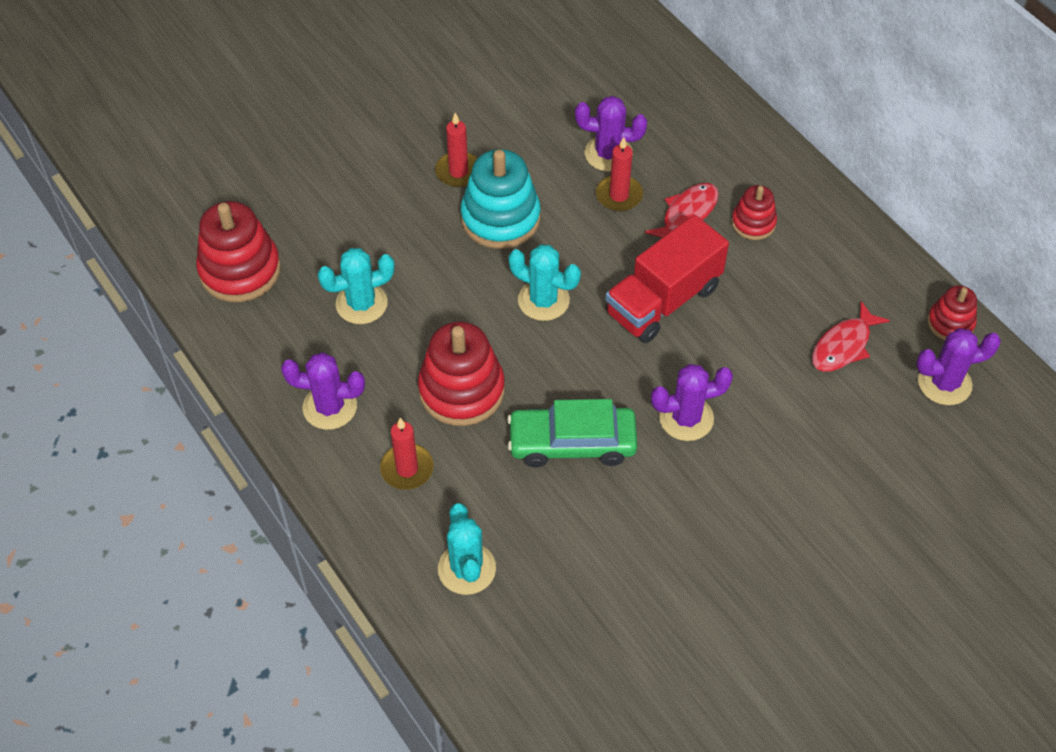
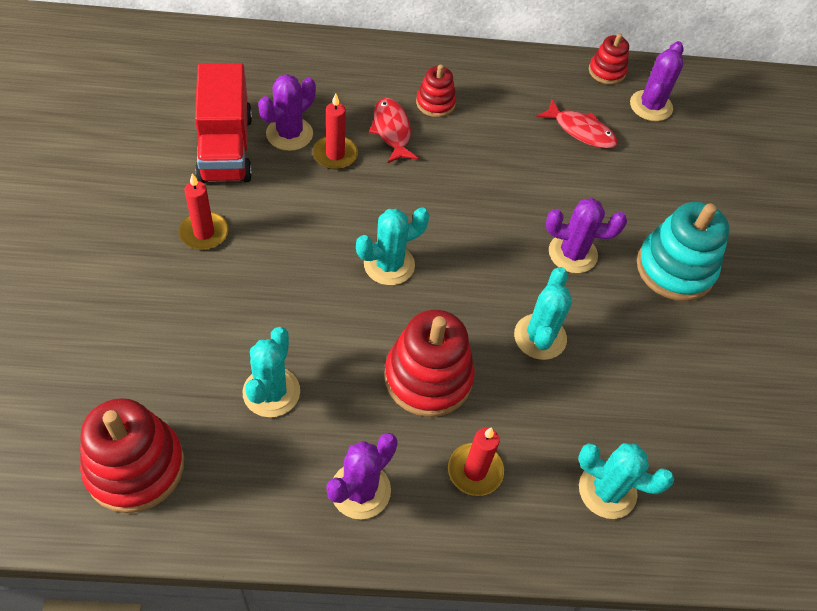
camera: 60 degrees left, 0 degrees up
turquoise stacking toy [461,149,541,249] -> turquoise stacking toy moved to [637,202,730,301]
green car [507,399,638,467] -> turquoise cactus [514,267,572,360]
red truck [605,215,729,343] -> red truck moved to [195,63,252,183]
purple cactus [651,364,733,441] -> purple cactus turned 75 degrees clockwise [546,198,627,273]
red fish [812,301,890,372] -> red fish turned 45 degrees counterclockwise [537,100,618,149]

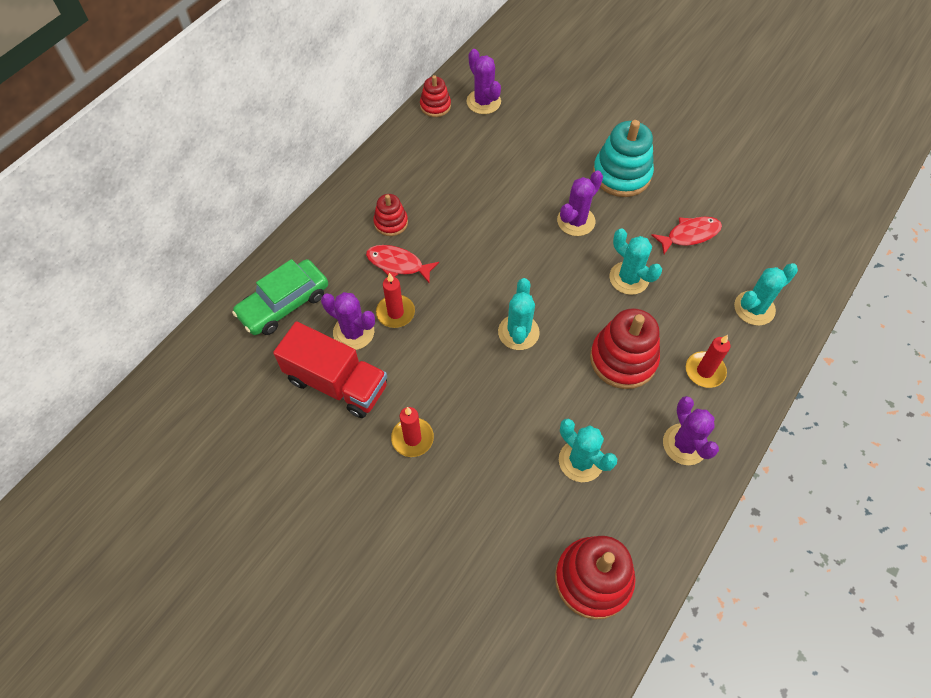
camera: 50 degrees left, 5 degrees up
purple cactus [258,74,316,151] -> purple cactus turned 45 degrees counterclockwise [321,292,375,350]
red fish [537,100,618,149] -> red fish moved to [651,217,722,254]
none -> green car [232,259,328,335]

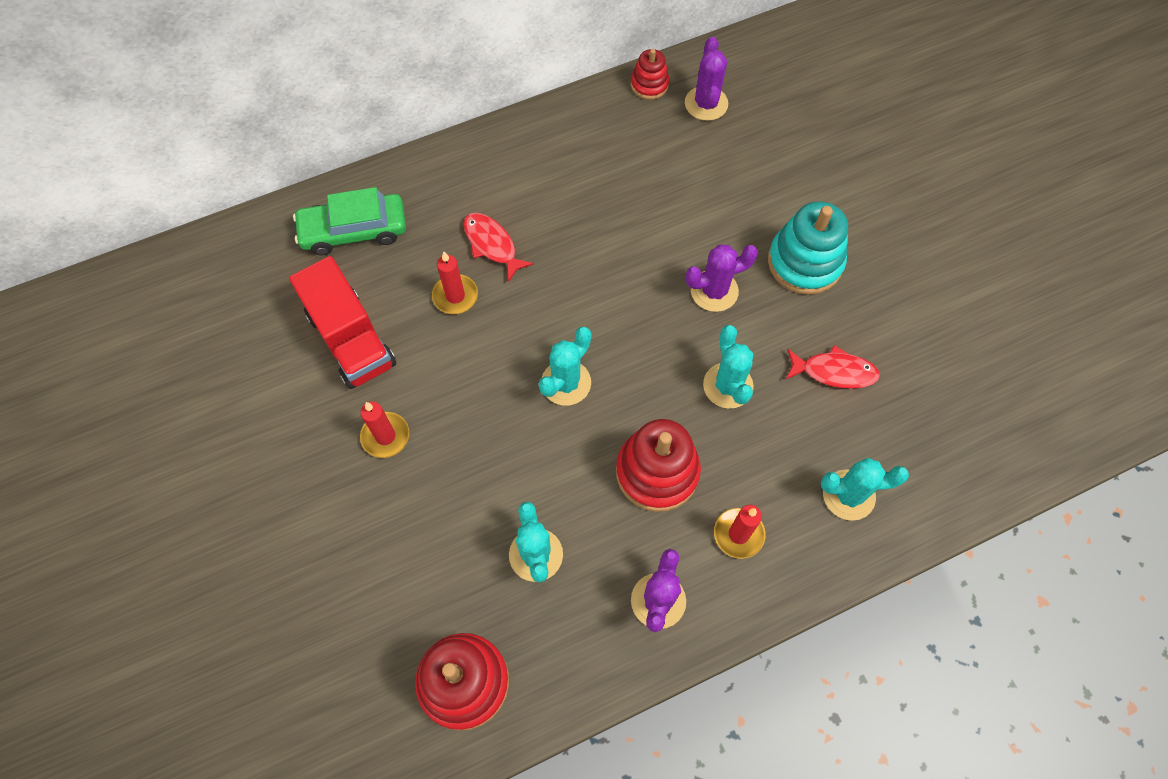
camera: 30 degrees right, 5 degrees up
purple cactus [321,292,375,350] -> none
red stacking toy [373,194,408,236] -> none

